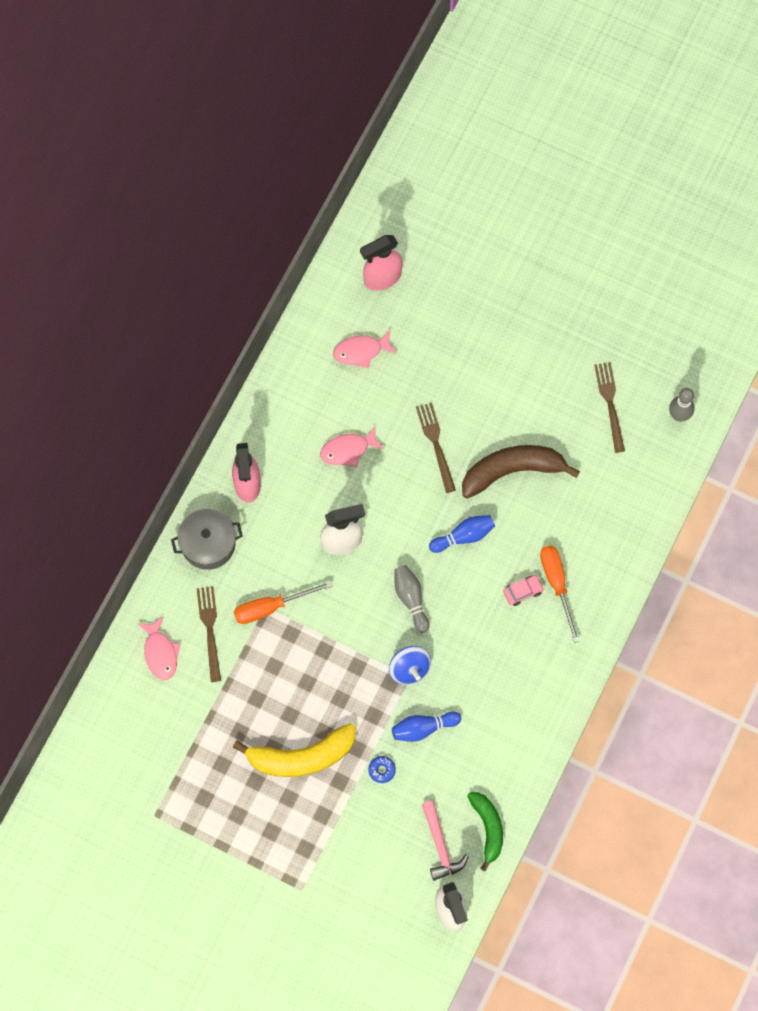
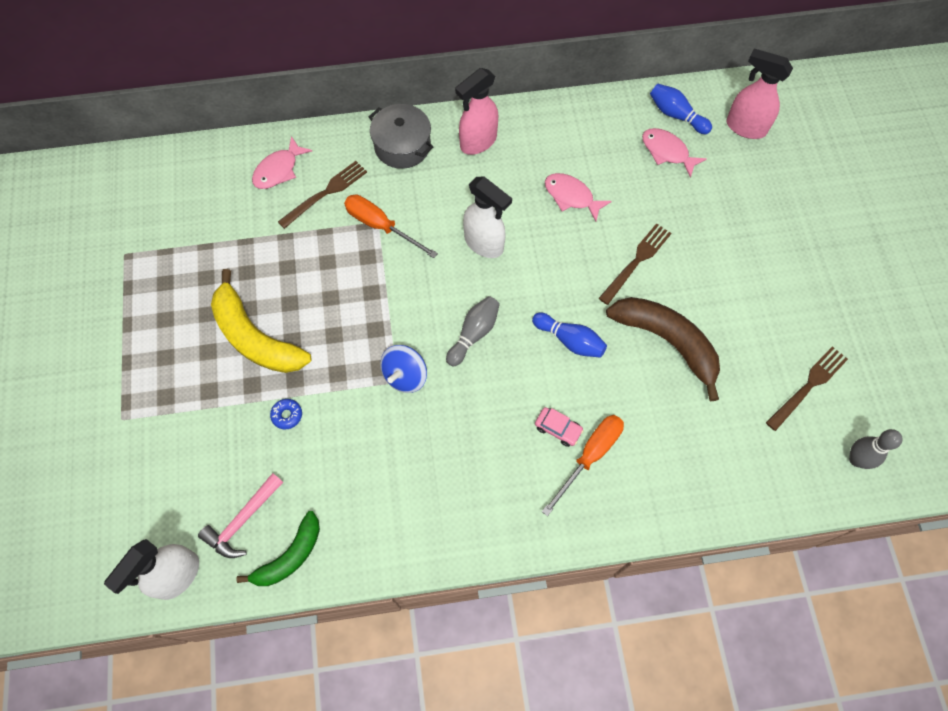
camera: 55 degrees right, 5 degrees down
blue bowling pin [392,711,461,742] -> blue bowling pin moved to [650,84,712,134]

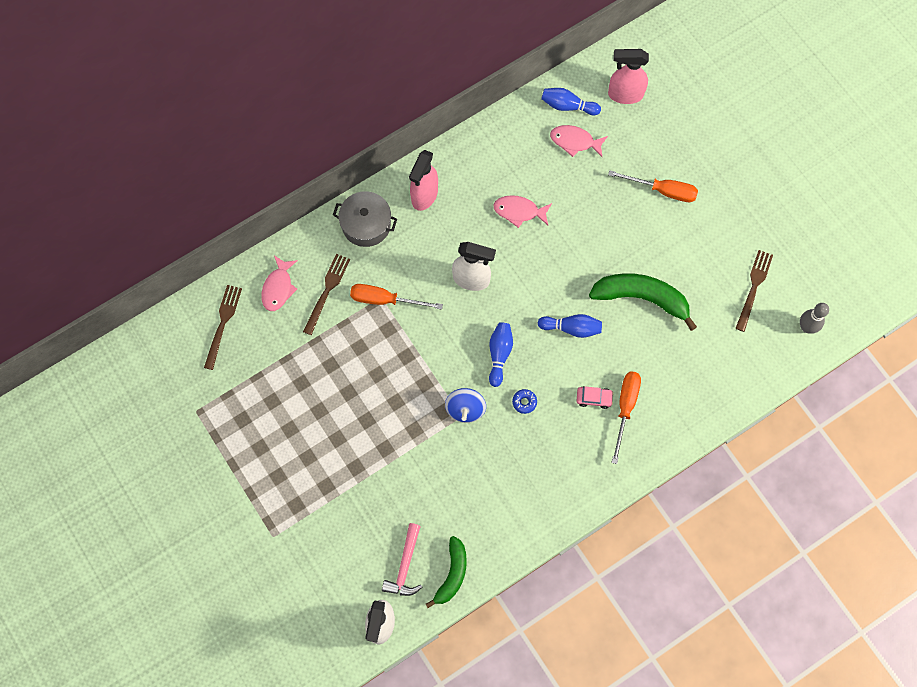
camera: 25 degrees left, 5 degrees up
yellow banana [211,269,311,373] -> none
blue donut [270,399,302,429] -> blue donut moved to [512,389,537,414]
grey bowling pin [446,296,500,366] -> blue bowling pin [489,322,513,387]
brown fork [599,223,671,305] -> brown fork moved to [204,285,242,370]
brown banana [606,297,720,401] -> green banana [589,273,697,331]
none -> orange screwdriver [608,170,698,202]

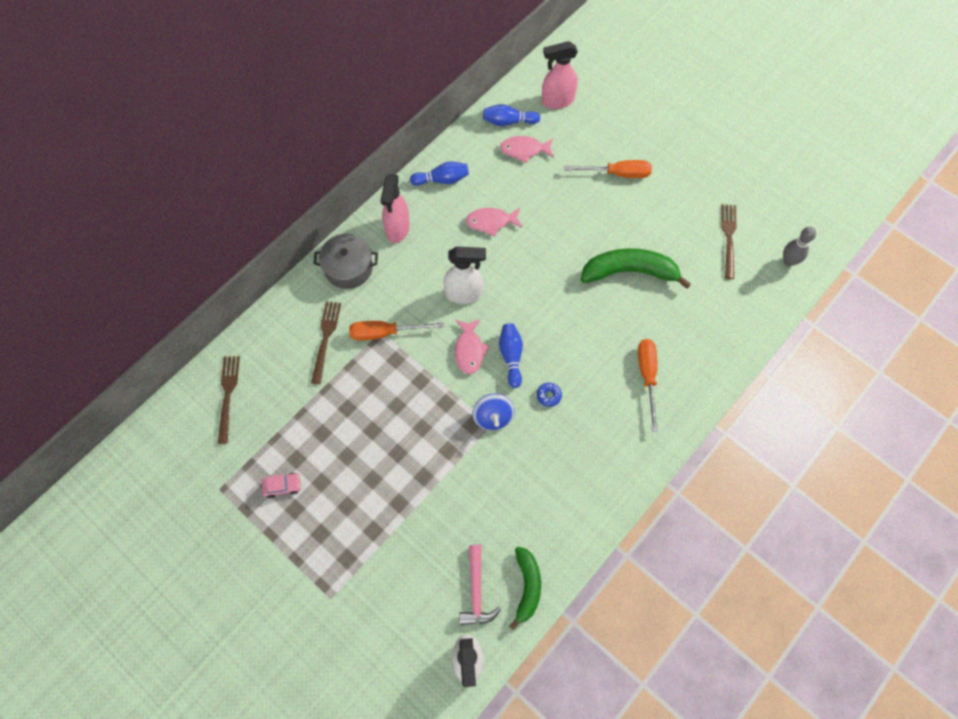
camera: 15 degrees left, 5 degrees down
pink fish [261,256,298,311] -> pink fish moved to [455,319,489,374]
blue bowling pin [538,314,602,338] -> blue bowling pin moved to [410,162,469,186]
pink car [577,386,614,409] -> pink car moved to [262,473,301,498]

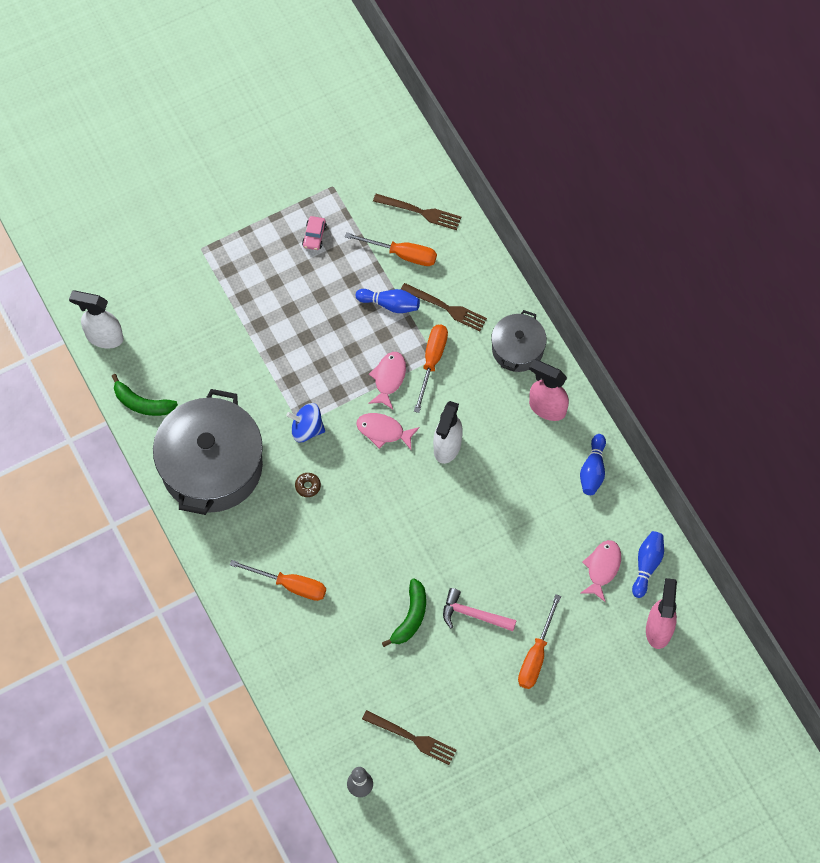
camera: 110 degrees right, 0 degrees up
pink hammer [459,545,501,625] -> pink hammer moved to [443,588,517,631]
pink fish [466,207,523,236] -> pink fish moved to [368,352,406,409]
blue bowling pin [499,323,523,388] -> blue bowling pin moved to [356,289,420,313]
blue donut [537,383,562,407] -> brown donut [295,473,321,497]
green banana [581,248,691,289] -> green banana [382,579,426,647], size x0.64
none -> grey pot [153,389,263,515]
none -> orange screwdriver [345,232,437,266]

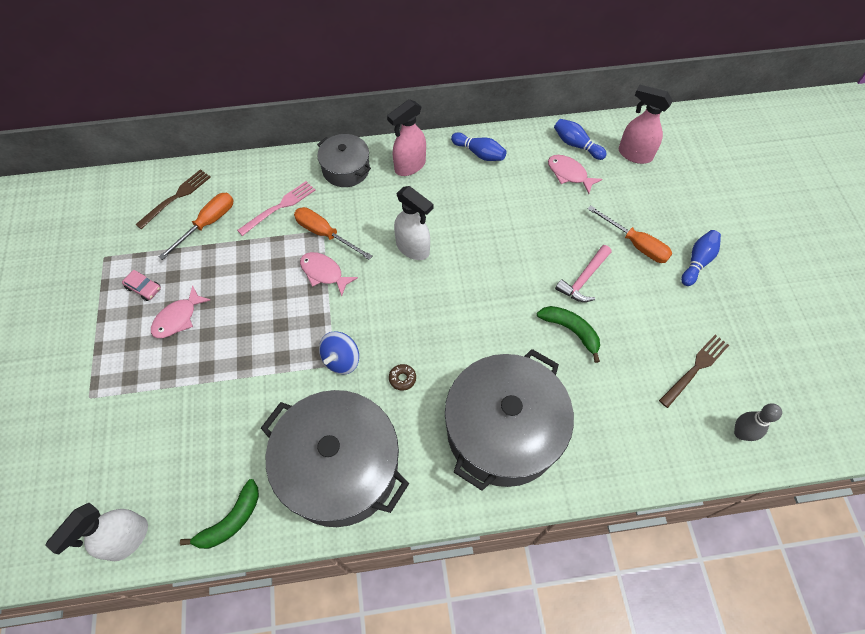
camera: 70 degrees left, 5 degrees down
orange screwdriver [230,560,326,601] -> grey pot [445,349,574,491]
blue bowling pin [356,289,420,313] -> blue bowling pin moved to [681,230,721,286]
pink fish [356,413,420,450] -> pink fish moved to [151,285,211,338]
brown fork [401,283,487,331] -> pink fork [237,181,315,236]

